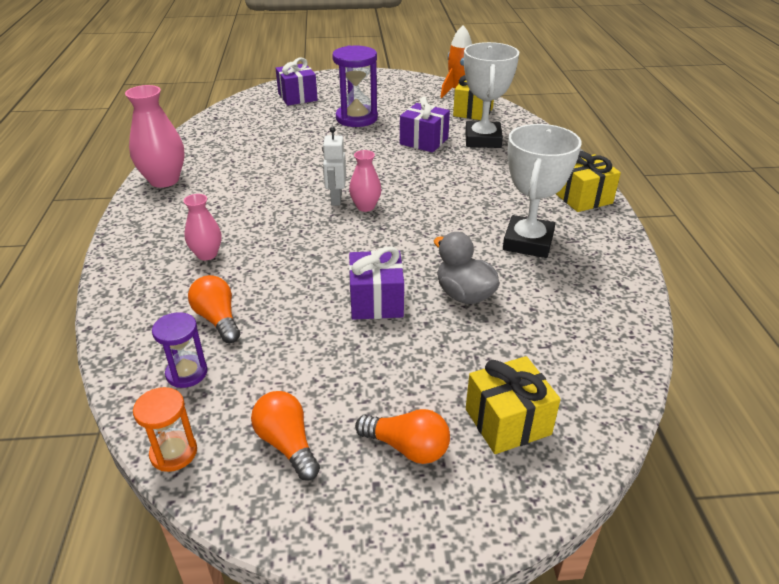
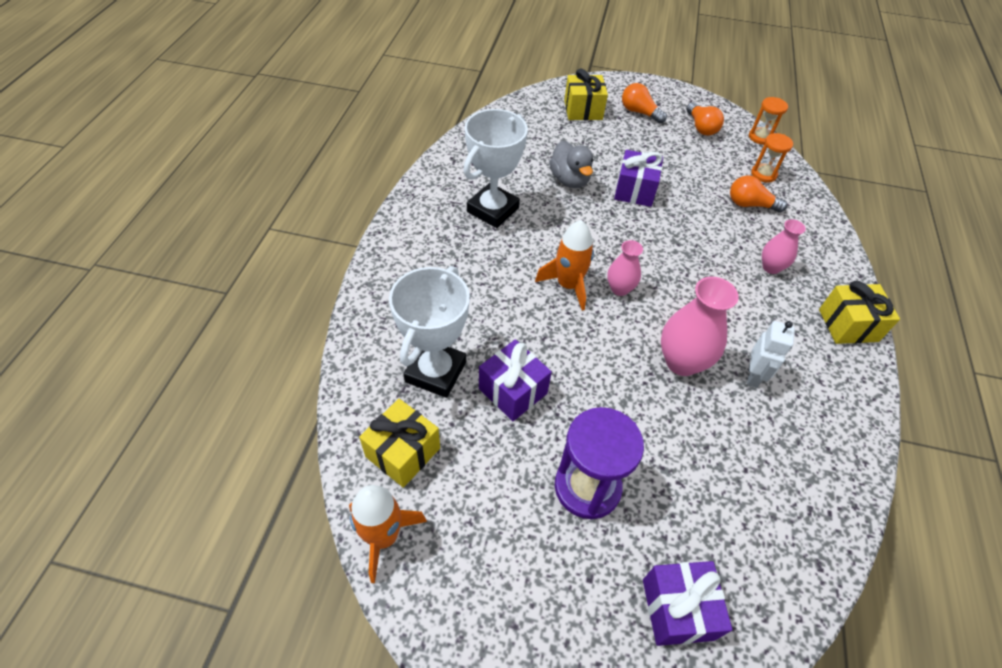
camera: 165 degrees left, 15 degrees up
pink vase [125,85,185,188] -> pink vase moved to [661,277,739,376]
purple hourglass [152,312,208,388] -> orange hourglass [751,133,793,183]
orange light bulb [188,275,240,343] -> orange light bulb turned 120 degrees clockwise [730,175,787,213]
white robot [322,126,346,206] -> white robot moved to [747,321,795,388]
yellow gift [556,151,621,212] -> yellow gift moved to [819,281,900,344]
none -> orange rocket [535,220,594,311]

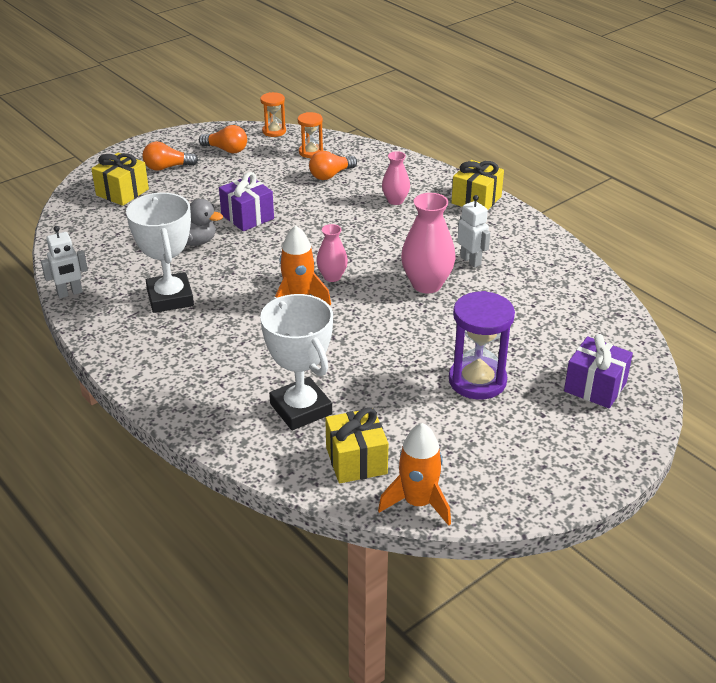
camera: 50 degrees left, 15 degrees down
purple gift [479,340,552,421] -> none
none -> white robot [41,226,88,298]

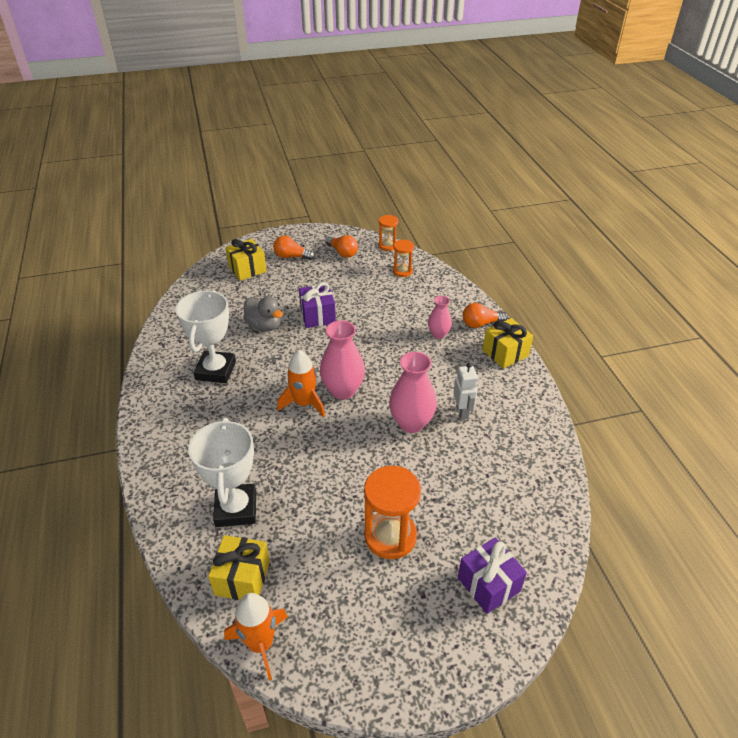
camera: 25 degrees right, 5 degrees up
white robot [41,226,88,298] -> none
orange light bulb [309,151,357,180] -> orange light bulb moved to [463,303,508,328]
pink vase [316,224,348,282] -> pink vase [320,320,365,400], size x1.70
purple hourglass [449,291,515,400] -> orange hourglass [364,466,421,559]

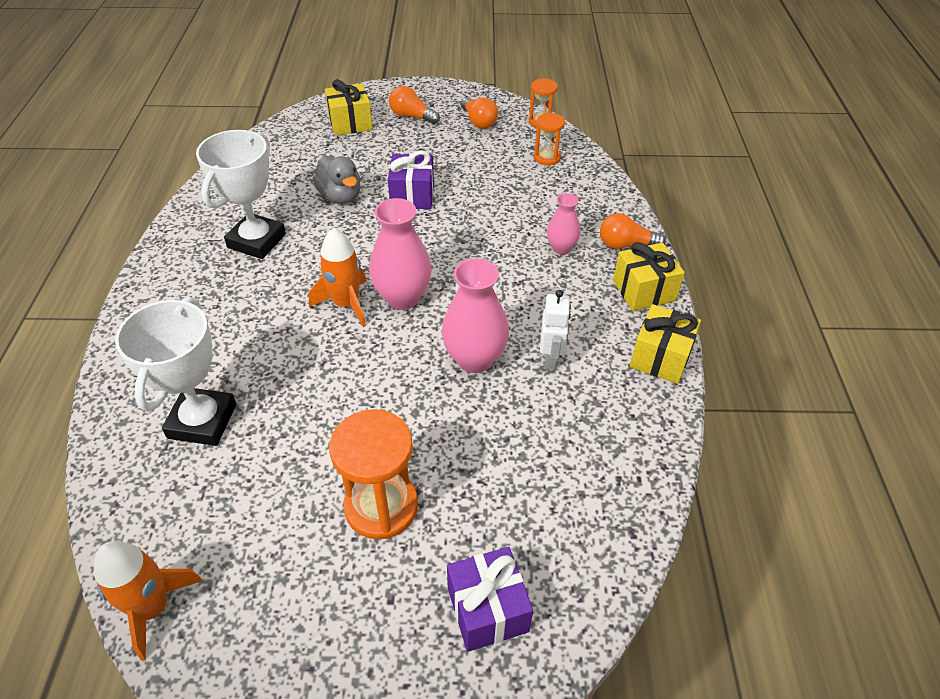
camera: 15 degrees right, 5 degrees up
yellow gift [208,535,270,600] -> yellow gift moved to [630,304,701,384]

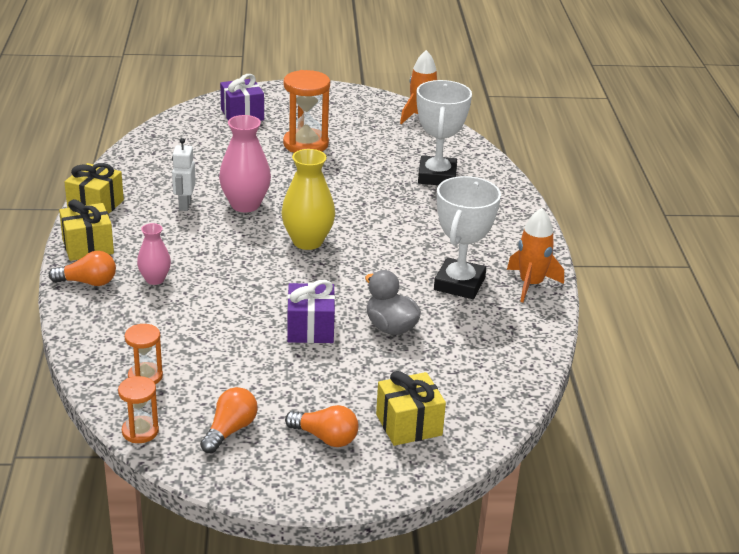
camera: 175 degrees right, 15 degrees down
orange rocket [309,228,367,327] -> orange rocket moved to [507,208,564,302]
pink vase [369,198,432,310] -> yellow vase [281,149,335,250]
orange light bulb [460,97,498,129] -> orange light bulb turned 60 degrees clockwise [200,387,258,453]

